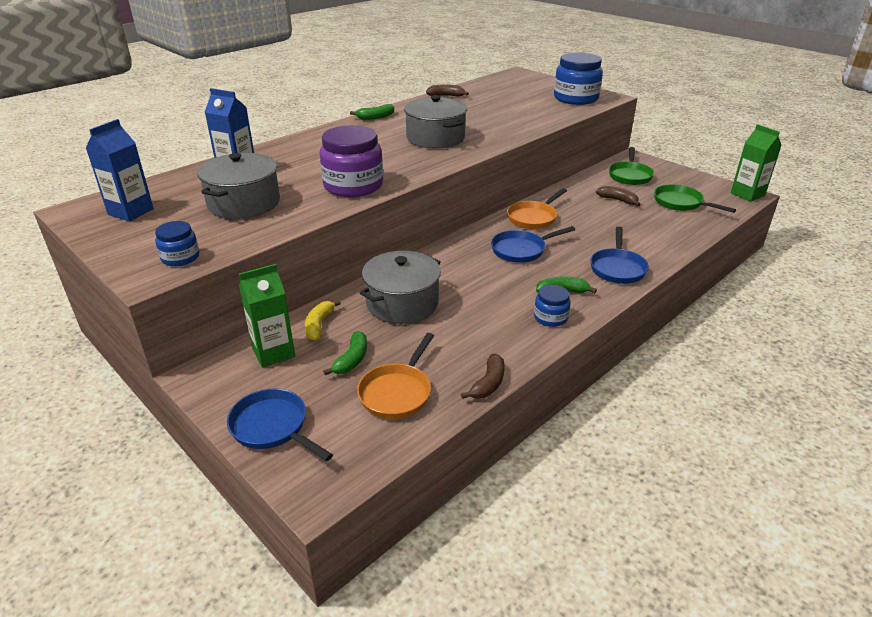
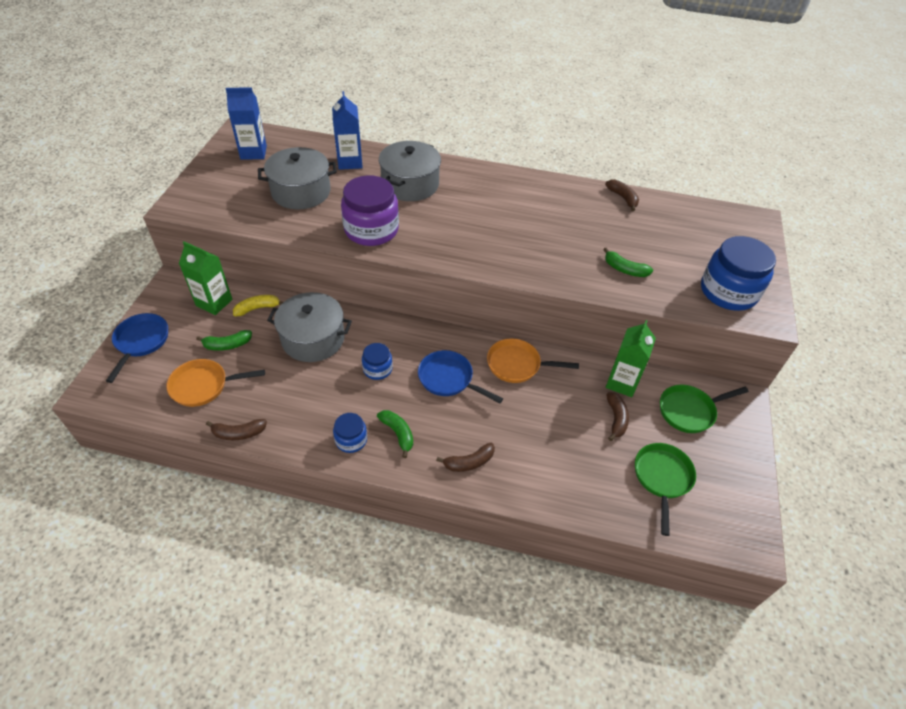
camera: 55 degrees right, 15 degrees up
blue jar [155,221,199,266] -> blue jar moved to [362,343,392,380]
green banana [350,104,394,120] -> green banana moved to [603,247,653,277]
grey pot [404,95,467,148] -> grey pot moved to [379,141,441,201]
blue pan [590,226,649,284] -> brown banana [436,443,495,472]
green carton [731,124,782,202] -> green carton moved to [606,320,656,397]

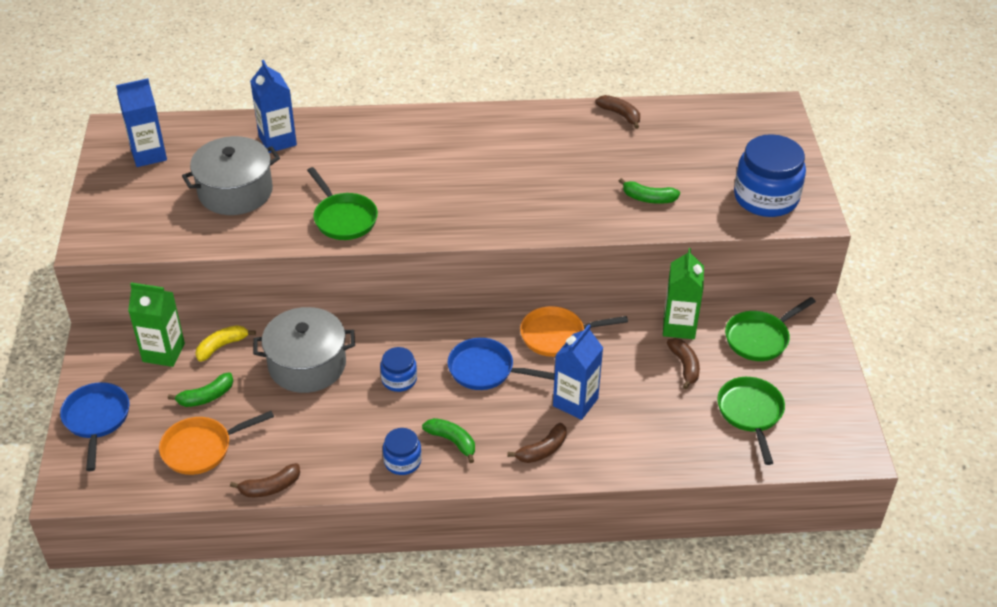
camera: 15 degrees left, 5 degrees down
purple jar [341,175,399,246] -> green pan [307,167,378,240]
grey pot [379,141,441,201] -> none
none -> blue carton [553,324,603,420]

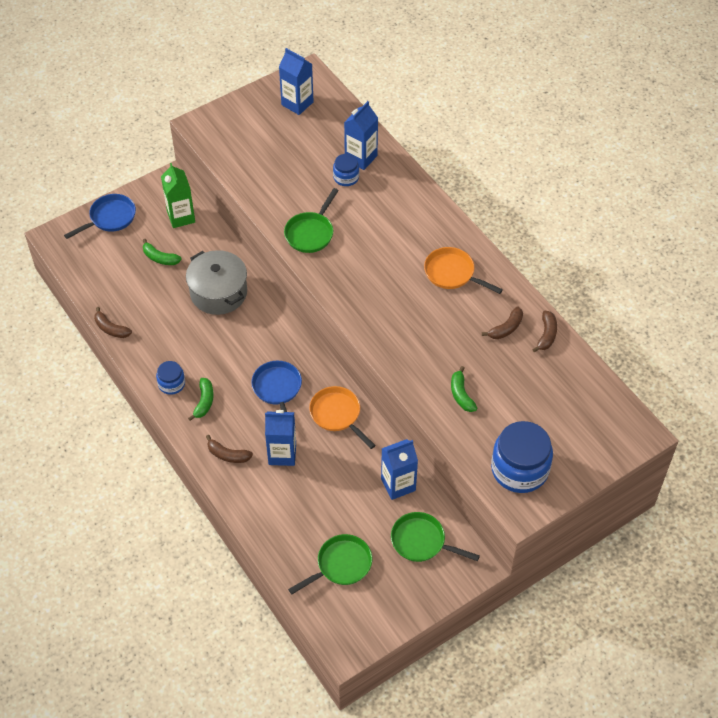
camera: 60 degrees right, 10 degrees up
orange pan [159,411,274,475] -> orange pan moved to [424,247,503,294]
grey pot [182,136,280,215] -> none
yellow banana [196,325,256,362] -> none
blue jar [380,347,417,392] -> blue jar moved to [333,154,359,186]
green carton [663,248,704,339] -> blue carton [381,439,418,500]
brown banana [667,338,700,389] -> brown banana moved to [482,307,523,339]

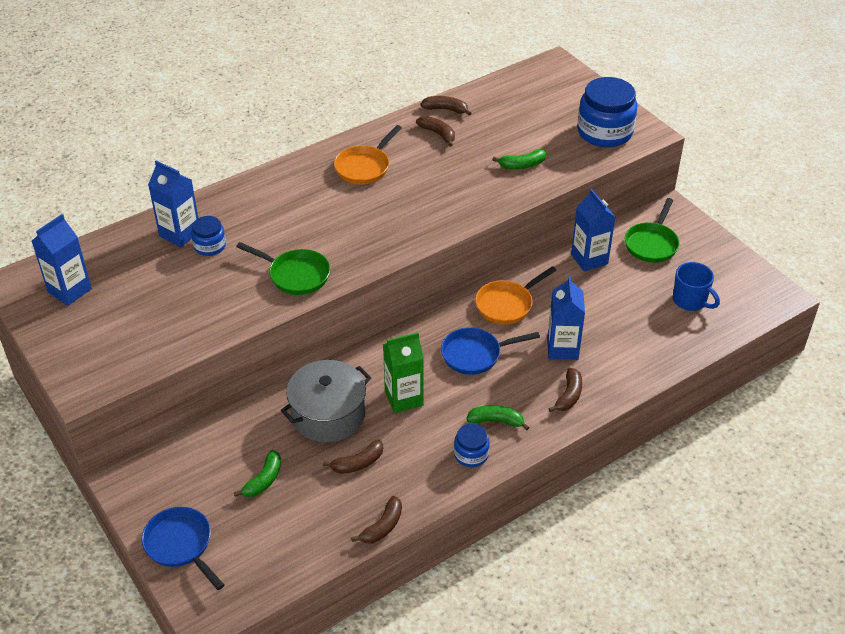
camera: 90 degrees left, 10 degrees down
green carton [161,163,195,228] -> green carton moved to [383,332,424,413]
green pan [288,534,372,594] -> blue mug [673,262,720,311]
none -> brown banana [323,440,383,474]

